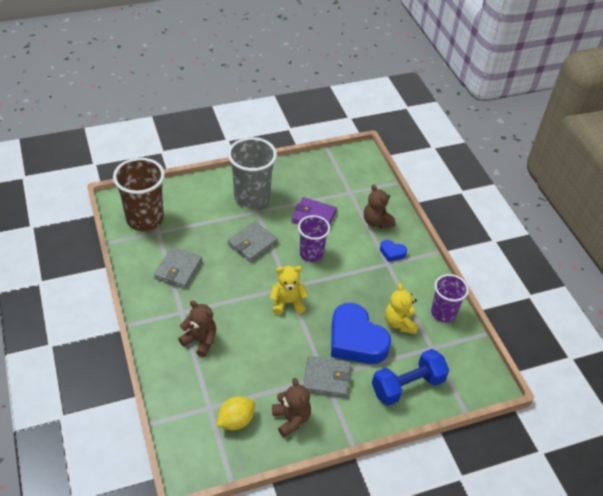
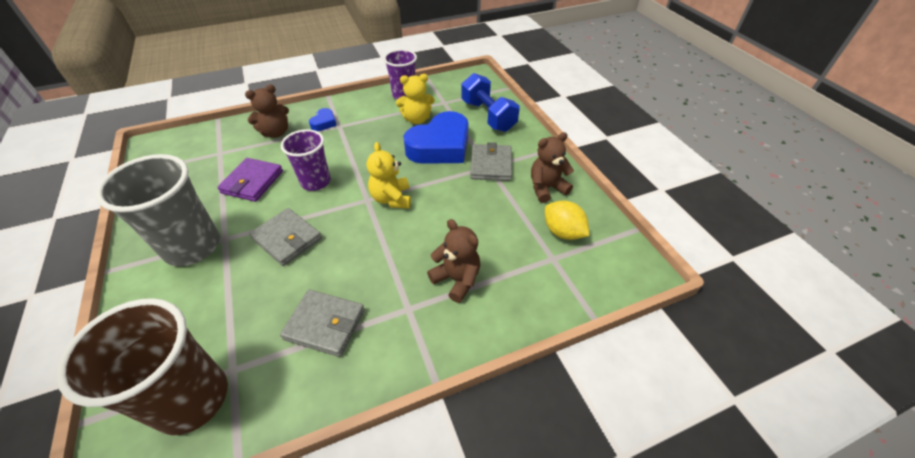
camera: 90 degrees left, 0 degrees up
brown teddy bear [178,301,216,357] -> brown teddy bear turned 105 degrees clockwise [427,219,480,303]

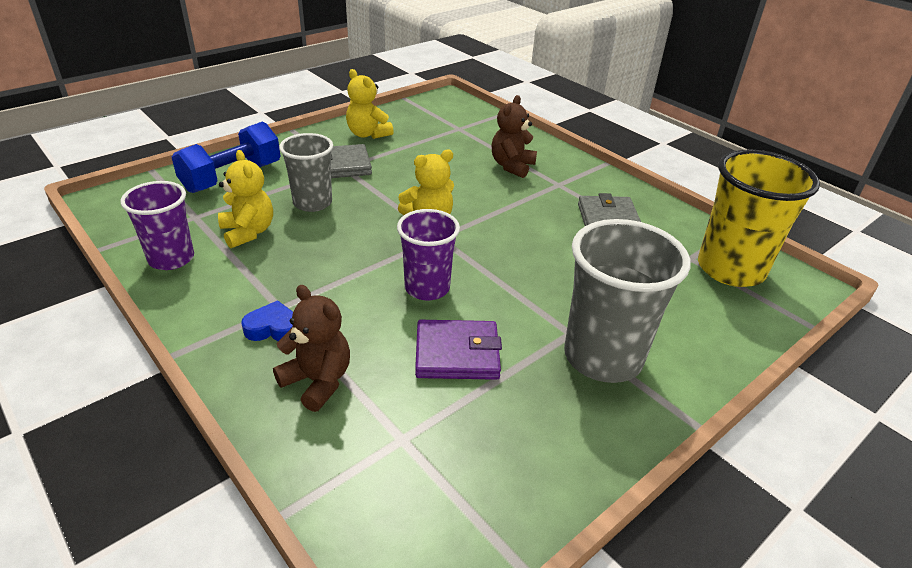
camera: 110 degrees left, 10 degrees down
brown cup [56,298,228,435] -> yellow cup [698,150,820,287]
grey wallet [249,208,322,266] -> none
blue heart [403,111,468,164] -> grey cup [279,133,333,212]
brown teddy bear [531,132,574,203] -> yellow teddy bear [346,69,394,139]
yellow lemon [545,200,589,240] -> none

